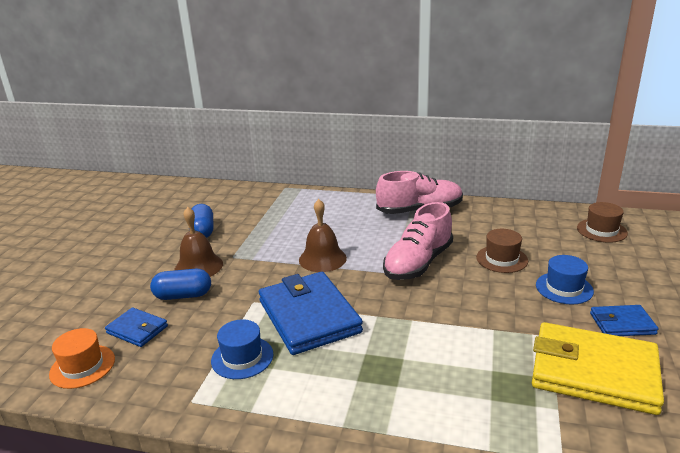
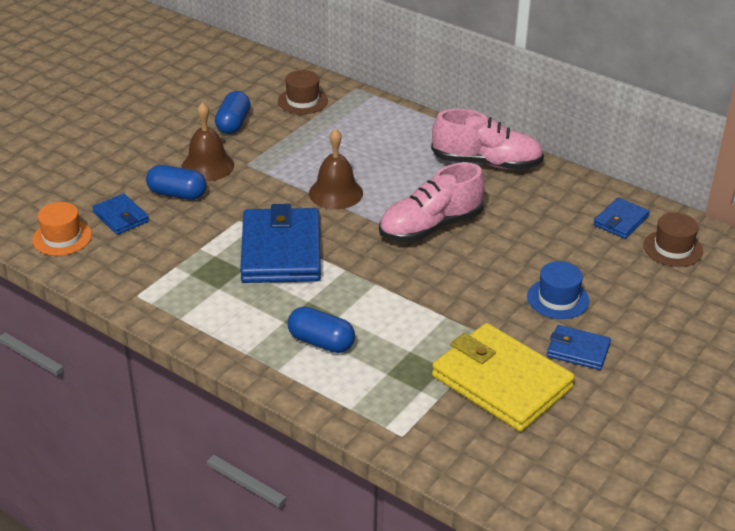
camera: 20 degrees right, 10 degrees up
blue hat [211,319,273,379] -> none
brown hat [476,229,528,273] -> brown hat moved to [278,70,328,114]
none -> blue capsule [288,306,355,353]
none -> blue wallet [593,197,650,239]

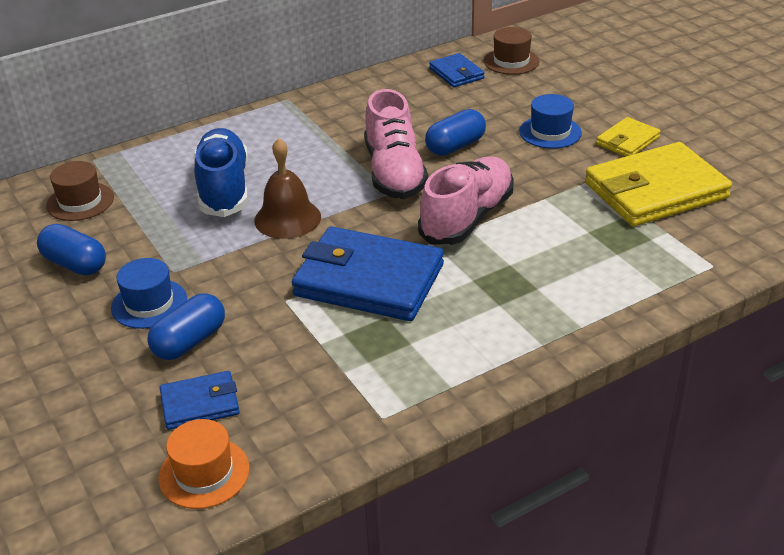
camera: 65 degrees left, 0 degrees up
brown bell [181,102,234,181] -> blue hat [111,258,187,329]
blue capsule [288,306,355,353] -> blue capsule moved to [425,109,486,156]
pink shoe [431,109,544,170] -> pink shoe moved to [418,156,514,245]
blue wallet [547,325,611,370] -> yellow wallet [596,117,661,157]
none -> blue shoe [194,128,248,217]

